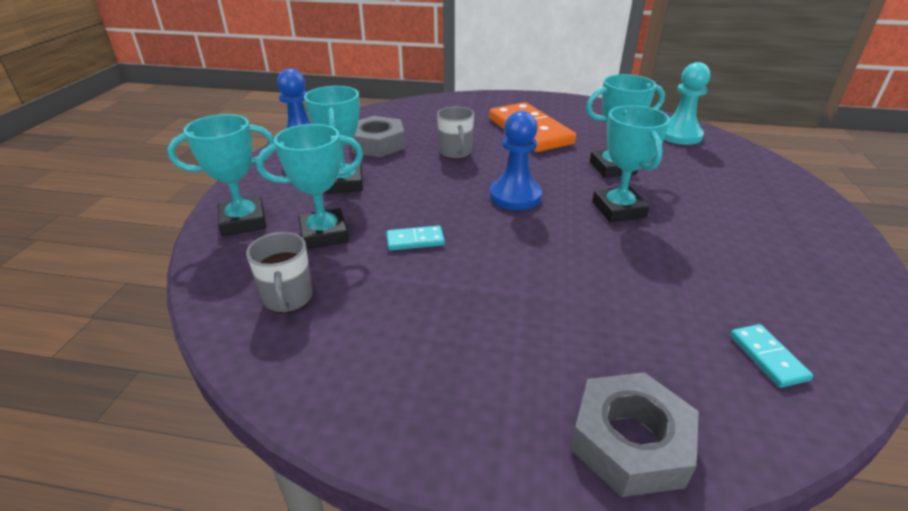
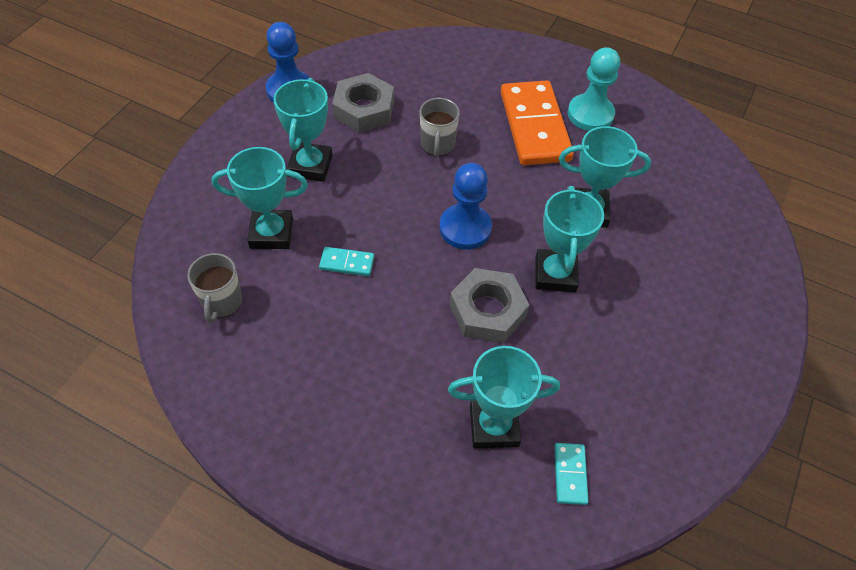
camera: 15 degrees right, 20 degrees up
turquoise trophy [167,114,274,236] -> turquoise trophy moved to [448,346,560,448]
grey nut [570,372,699,497] -> grey nut moved to [449,268,529,343]
turquoise pawn [664,62,710,145] -> turquoise pawn moved to [568,47,620,131]

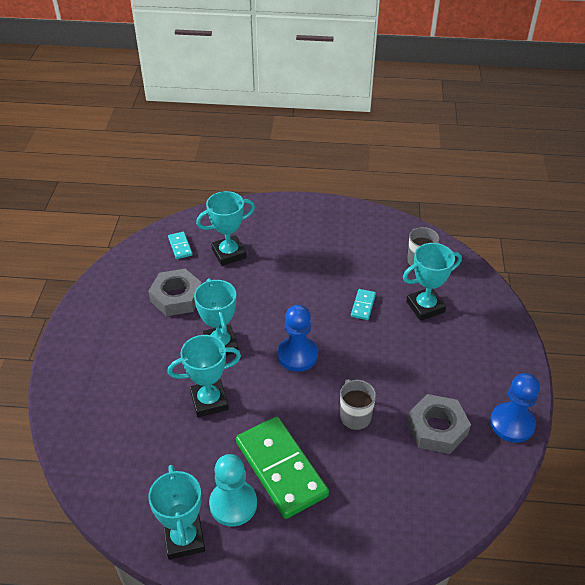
camera: 160 degrees right, 10 degrees down
turquoise trophy [273,78,333,182] -> turquoise trophy moved to [148,465,205,560]
turquoise domino [319,247,374,276] -> turquoise domino turned 60 degrees counterclockwise [351,289,376,320]
grey nut [449,268,529,343] -> grey nut moved to [148,269,202,316]
orange domino [501,80,574,165] -> green domino [236,416,329,519]

